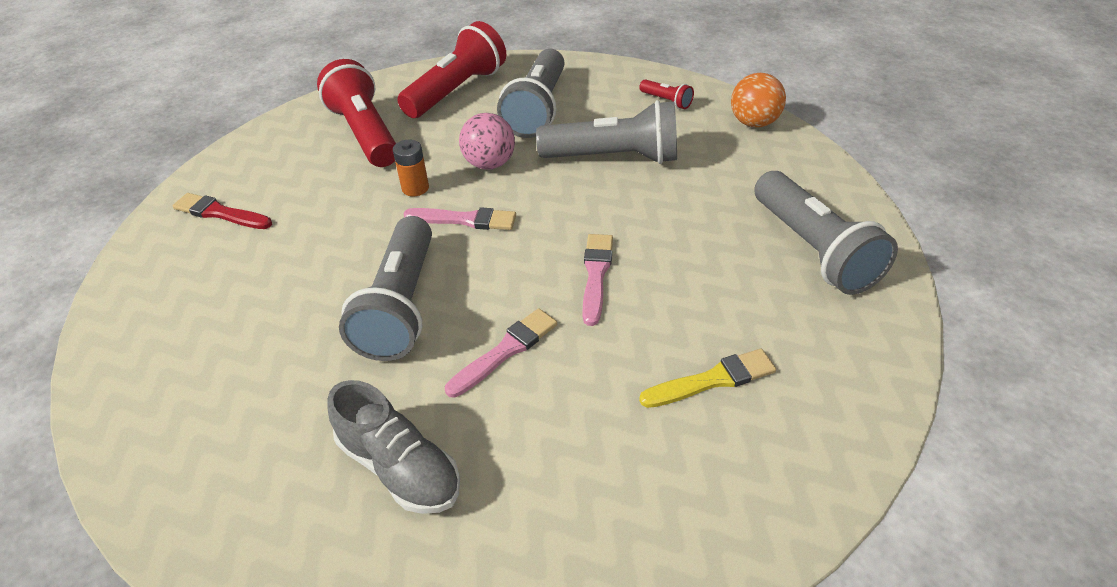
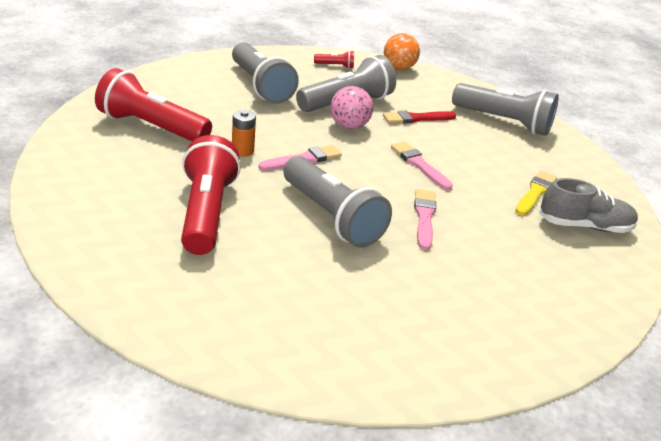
camera: 45 degrees left, 10 degrees down
red brush [173,193,272,229] -> red brush moved to [383,111,456,123]
grey shoe [327,380,460,514] -> grey shoe moved to [539,178,638,233]
red flashlight [397,21,506,118] -> red flashlight moved to [181,135,241,255]
pink ball [459,113,515,170] -> pink ball moved to [330,86,373,129]

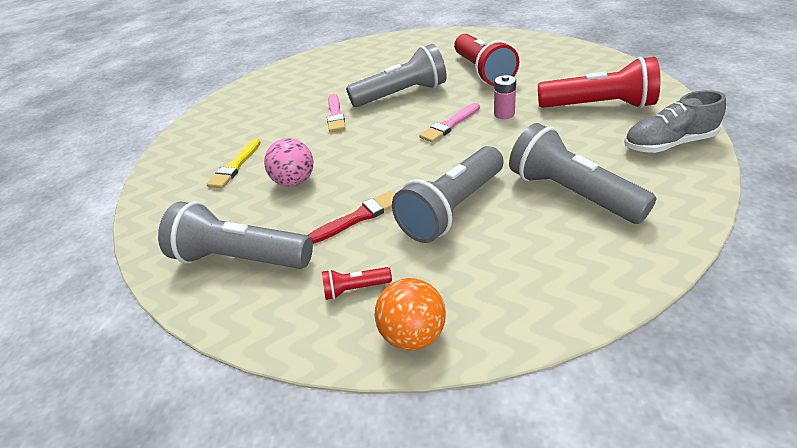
camera: 175 degrees right, 5 degrees up
orange battery [232,110,256,157] -> pink battery [494,75,516,119]
grey flashlight [283,156,392,248] -> grey flashlight turned 120 degrees clockwise [346,44,447,107]
red flashlight [314,50,354,69] -> red flashlight moved to [322,267,392,300]
pink ball [330,86,373,129] -> pink ball moved to [264,138,313,187]
pink brush [391,142,453,190] -> none
grey shoe [539,178,638,233] -> grey shoe moved to [624,90,726,153]

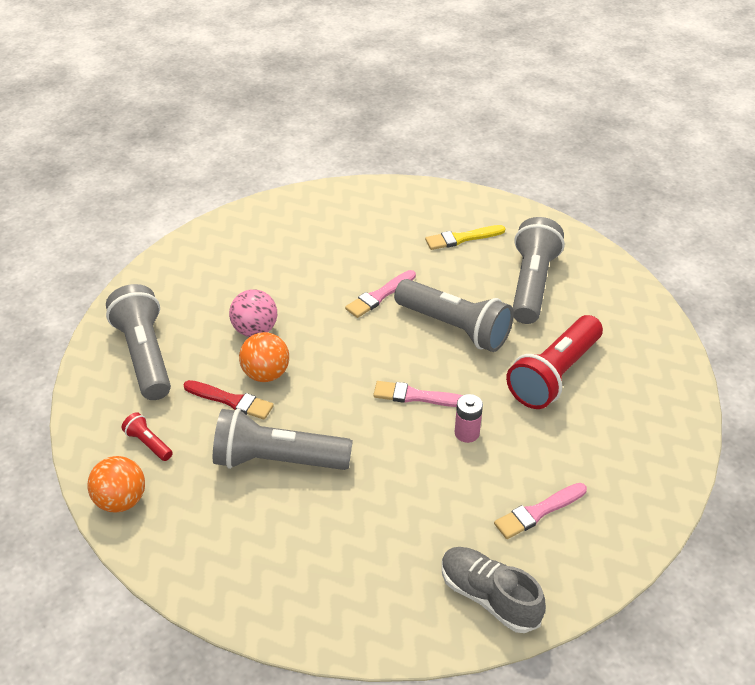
camera: 50 degrees right, 5 degrees up
yellow brush [207,138,261,188] -> yellow brush moved to [425,225,506,250]
grey flashlight [509,123,657,224] -> grey flashlight moved to [513,217,564,324]
red flashlight [538,57,660,108] -> pink brush [494,483,587,539]
none -> orange ball [239,332,289,382]

